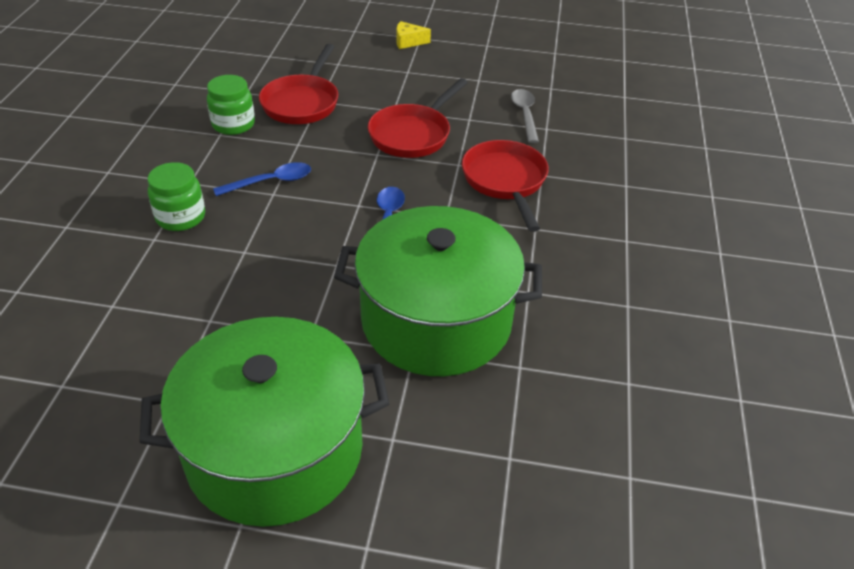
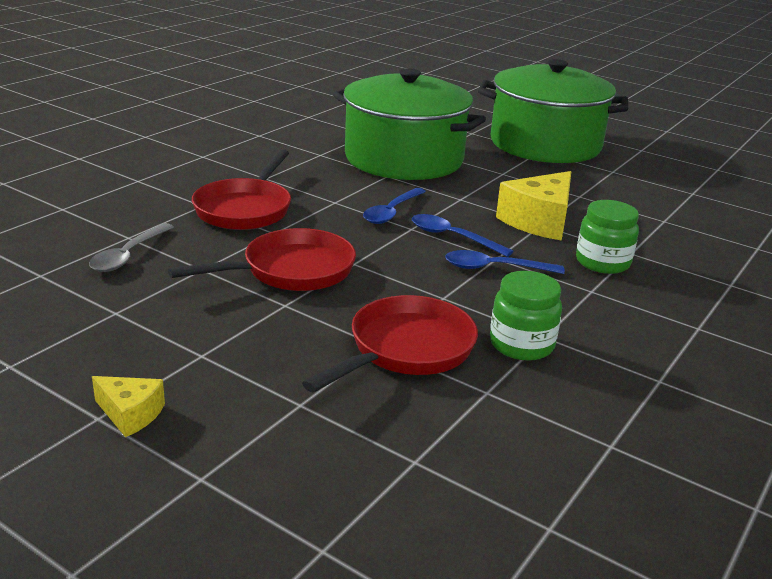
camera: 155 degrees left, 15 degrees down
none -> blue spoon [412,214,513,257]
none -> yellow cheese [496,171,571,241]

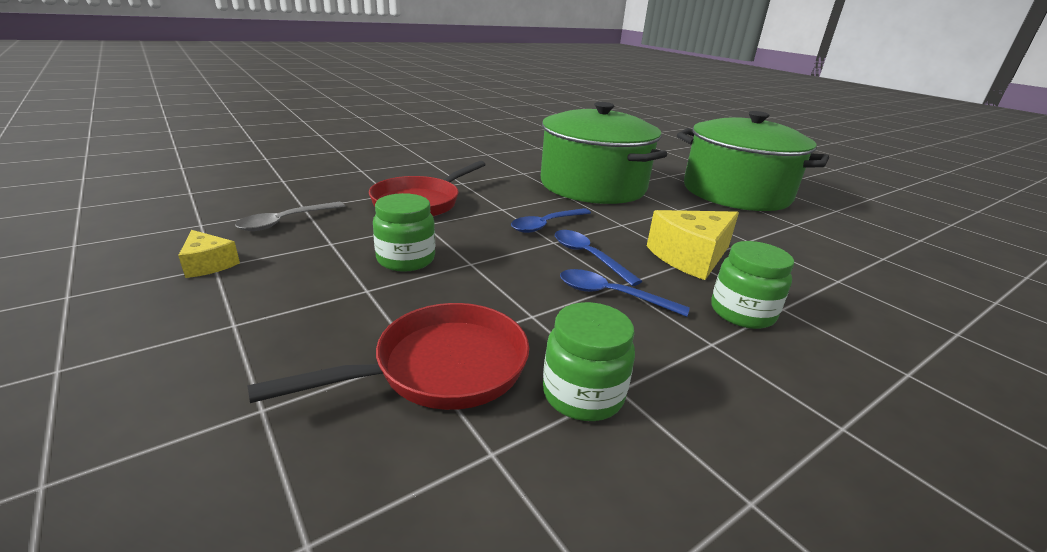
camera: 20 degrees right, 0 degrees up
yellow cheese [92,376,165,437] -> yellow cheese moved to [178,230,240,278]
red pan [168,228,356,291] -> green jar [373,193,435,272]

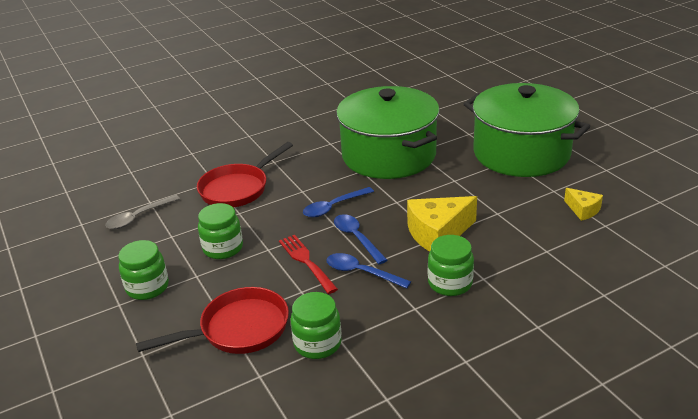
camera: 10 degrees right, 5 degrees up
yellow cheese [178,230,240,278] -> yellow cheese moved to [564,188,603,221]
none -> green jar [118,240,169,300]
none -> red fork [279,235,338,294]

